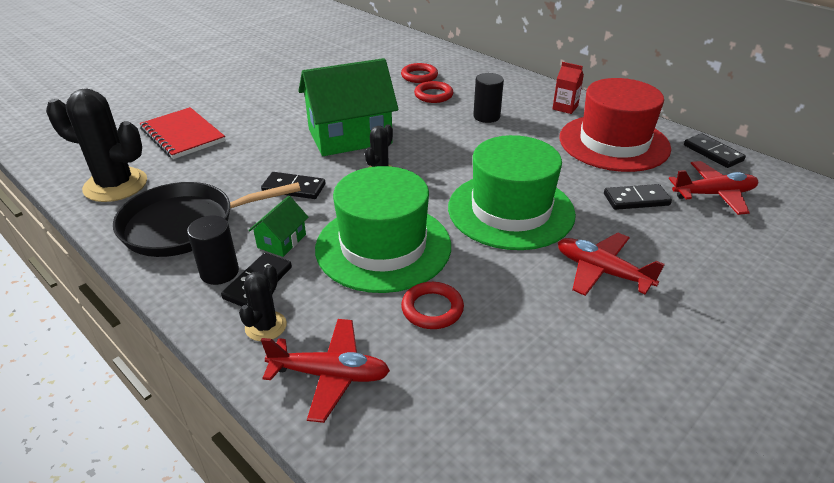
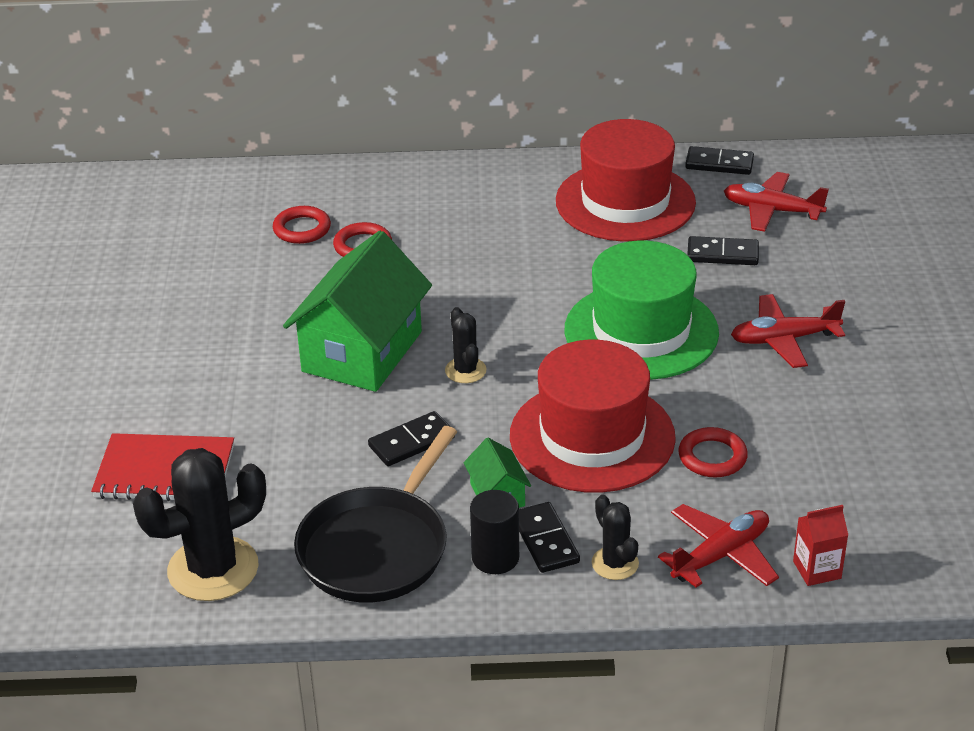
camera: 45 degrees left, 0 degrees up
green hat [315,166,451,293] -> red hat [510,340,676,493]
black cylinder [473,73,504,123] -> none
red carton [552,62,584,114] -> red carton moved to [793,505,848,586]
black domino [604,184,672,210] -> black domino turned 60 degrees clockwise [687,236,759,265]
red plane [669,161,758,215] -> red plane turned 105 degrees counterclockwise [724,172,829,232]

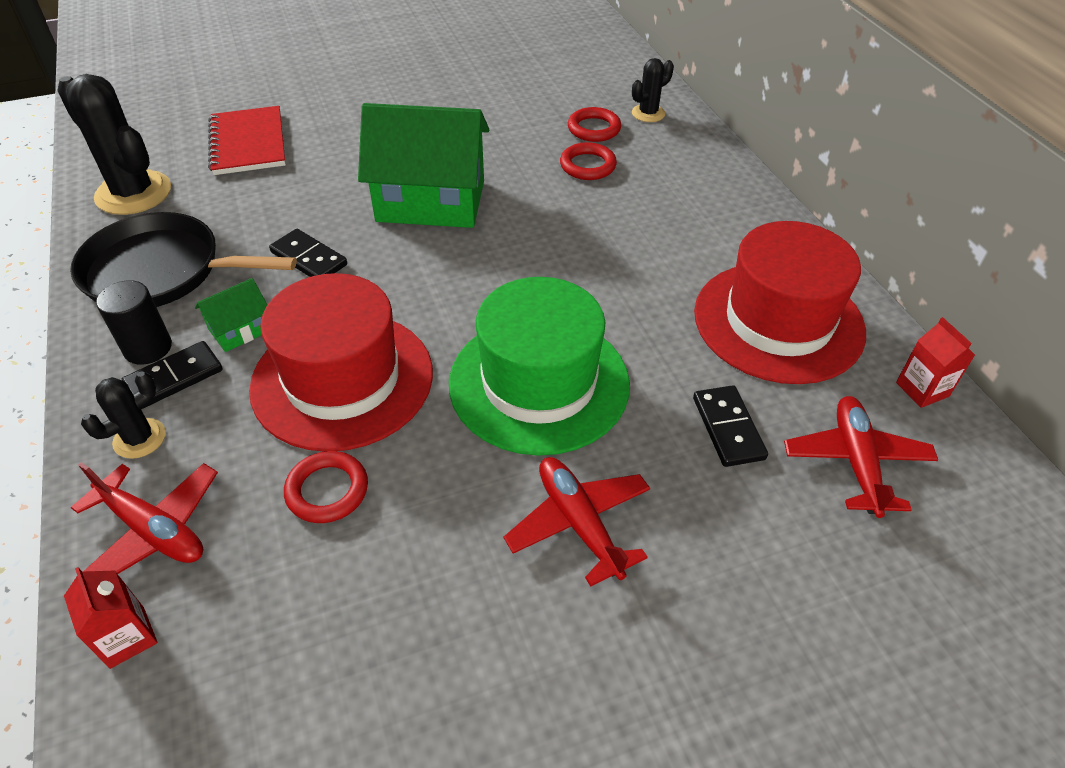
camera: 70 degrees right, 10 degrees up
black cactus [445,307,487,383] -> black cactus moved to [632,58,674,122]
black domino [685,146,754,175] -> red carton [896,317,975,408]

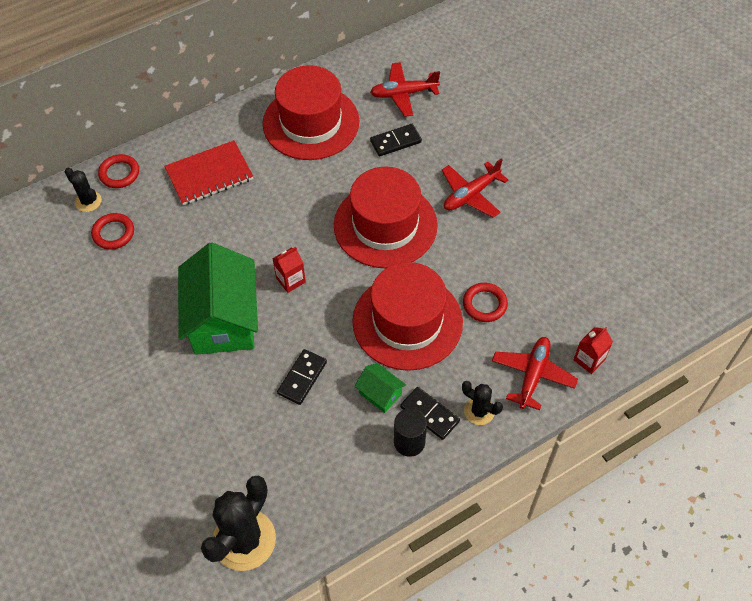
camera: 100 degrees left, 10 degrees up
black pan [70,212,297,307] -> none
red notebook [208,106,286,175] -> red notebook moved to [164,140,253,205]
green hat [449,277,630,456] -> red hat [334,167,438,268]
red ring [560,142,617,180] -> red ring moved to [98,154,139,188]
red carton [896,317,975,408] -> red carton moved to [272,247,306,293]

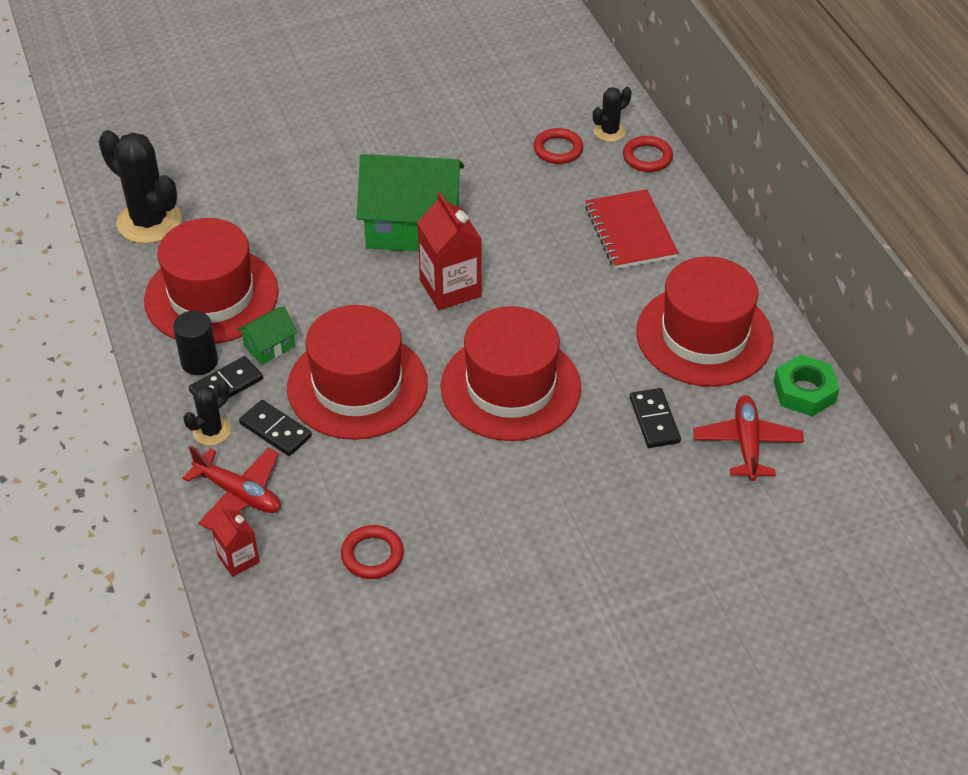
camera: 100 degrees right, 10 degrees down
red carton [272,247,306,293] -> red carton [417,192,482,310], size x1.76
black domino [277,349,327,405] -> black domino moved to [239,400,312,456]
red plane [442,158,508,218] -> none
red ring [463,283,508,322] -> red ring moved to [341,525,404,579]
none -> red hat [144,218,279,344]
none -> green nut [774,354,840,416]

